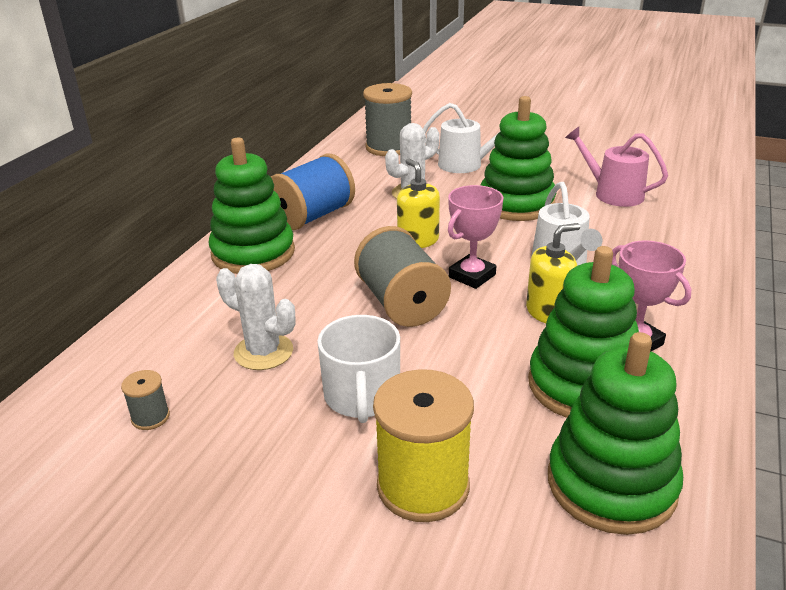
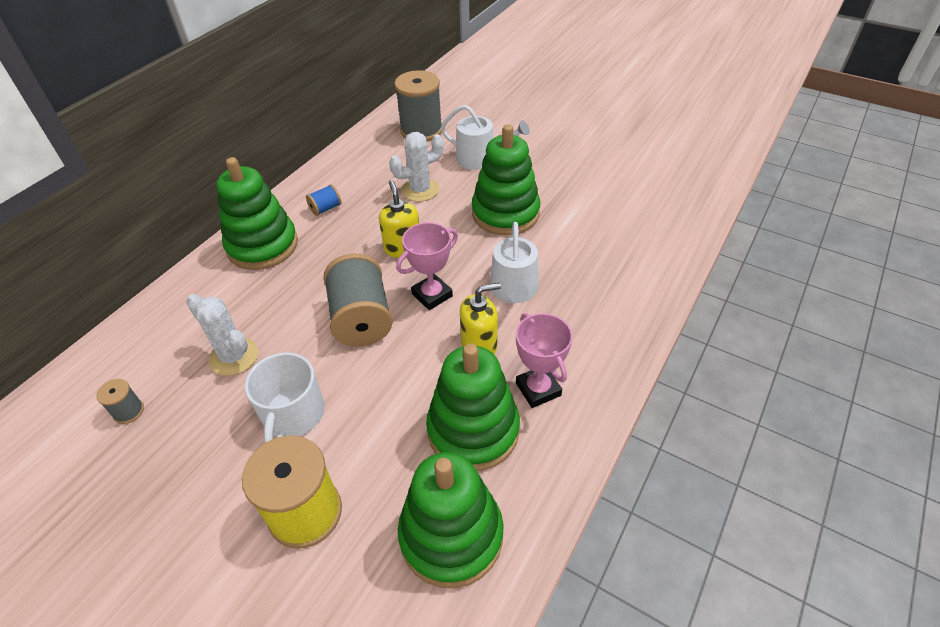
camera: 10 degrees right, 15 degrees up
blue spool [271,154,355,230] -> blue spool [306,184,341,216], size x0.46
pink watering can [565,127,668,207] -> none

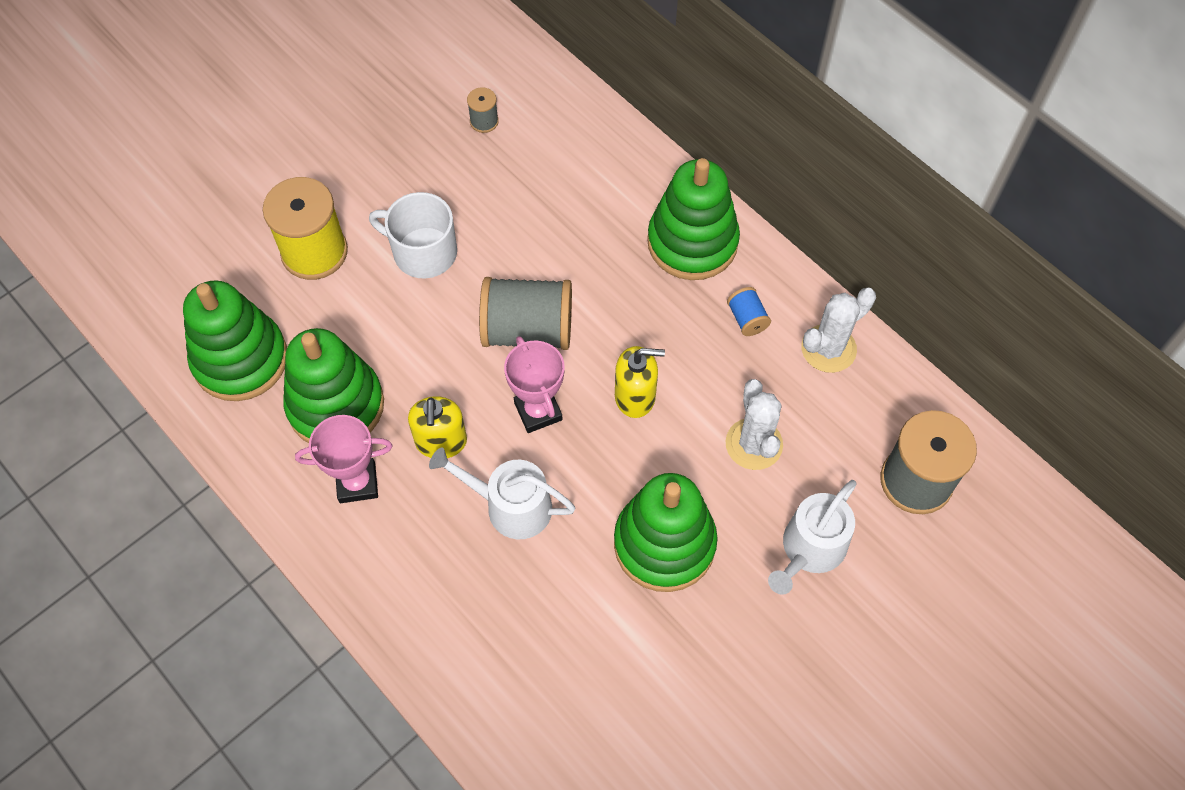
camera: 105 degrees right, 15 degrees up
white cactus [186,294,258,376] -> white cactus moved to [801,288,876,373]

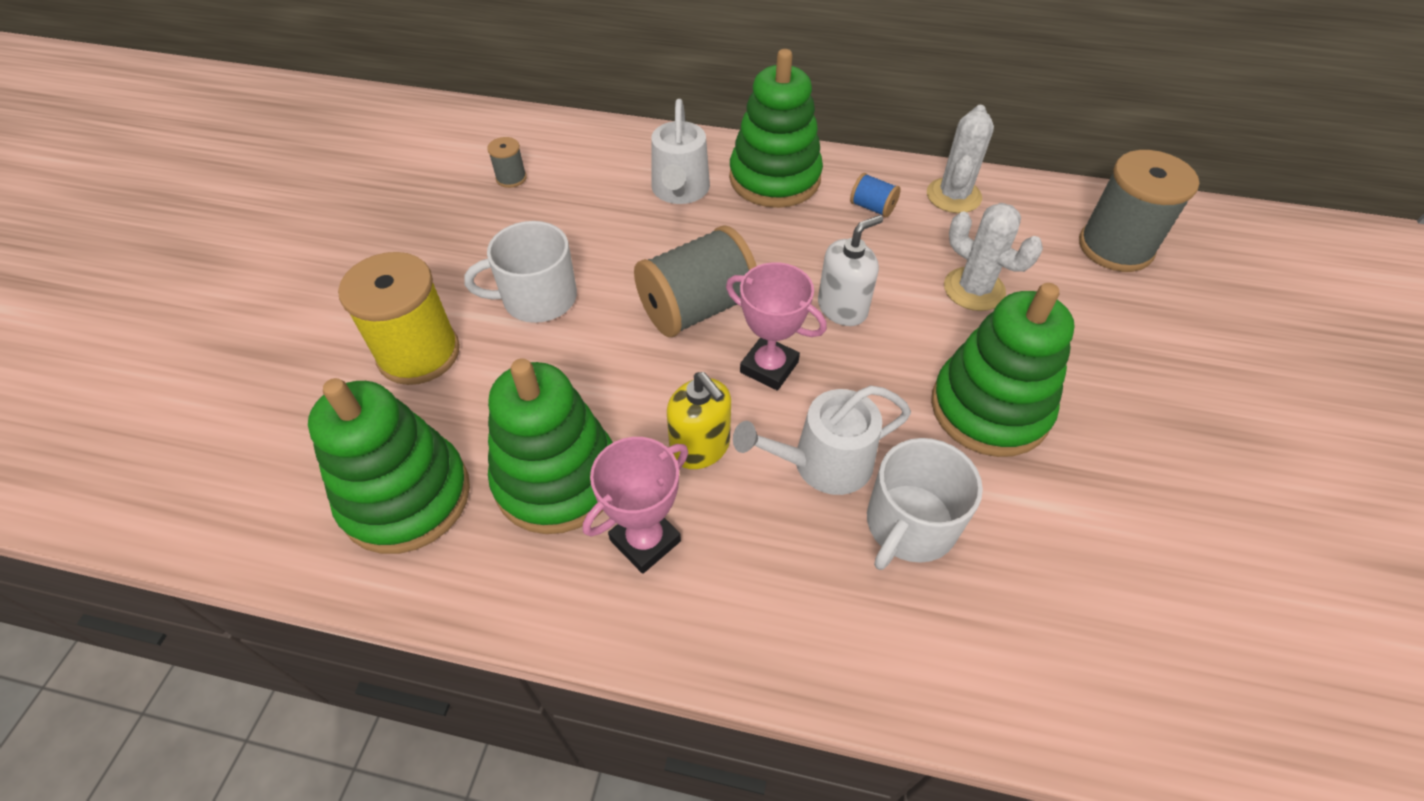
camera: 35 degrees left, 10 degrees down
yellow soap dispenser [615,346,665,418] -> white soap dispenser [818,215,883,326]
white watering can [768,480,857,595] -> white watering can moved to [651,99,710,204]
none -> white mug [867,438,983,570]

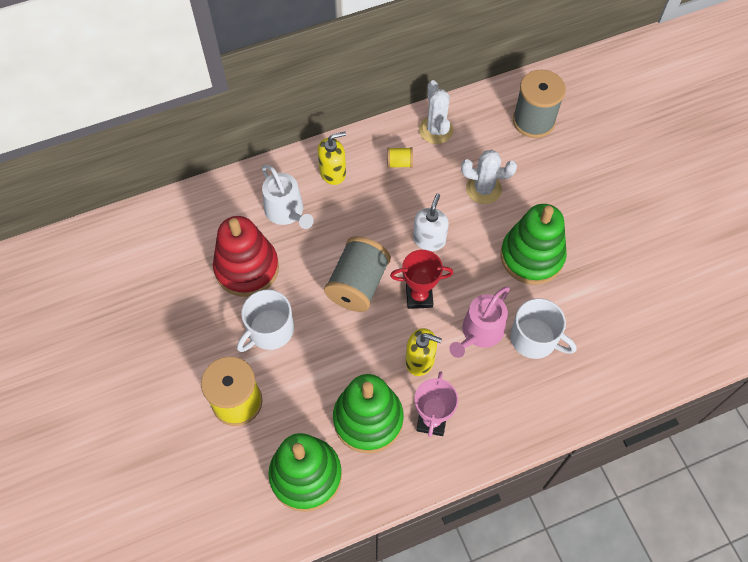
camera: 35 degrees left, 10 degrees up
grey spool [487,137,527,188] -> none
pink trophy [726,262,827,390] -> red trophy [390,250,453,309]
green stacking toy [729,49,823,208] -> yellow soap dispenser [318,131,346,185]
white watering can [733,386,911,495] -> pink watering can [449,286,510,358]
blue spool [850,173,901,217] -> yellow spool [387,147,413,168]
white mug [867,438,983,570] -> white mug turned 60 degrees counterclockwise [510,298,577,359]
none -> red stacking toy [213,216,279,297]

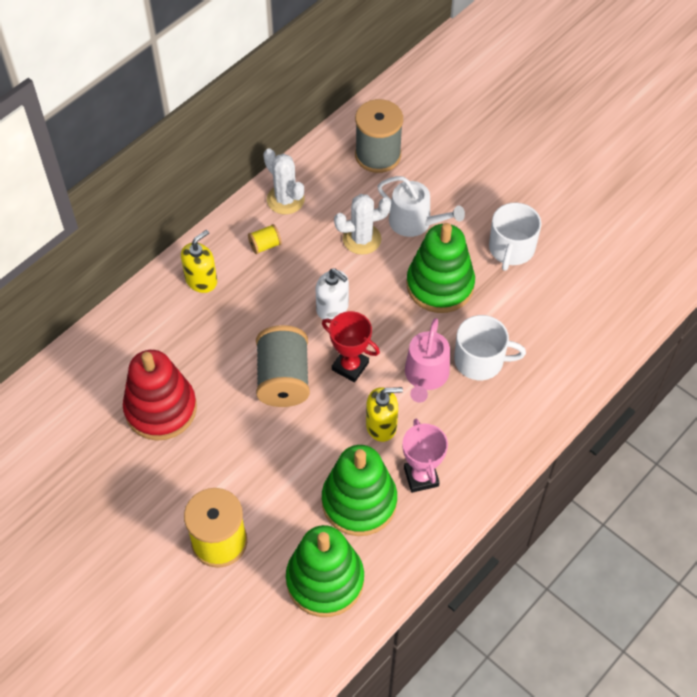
camera: 25 degrees left, 5 degrees down
white mug [237,289,294,352] -> white mug moved to [489,203,541,271]
white watering can [262,165,314,229] -> white watering can moved to [378,176,465,237]
red trophy [390,250,453,309] -> red trophy turned 60 degrees clockwise [322,311,380,382]
white soap dispenser [413,194,449,251] -> white soap dispenser turned 135 degrees clockwise [316,268,349,320]

